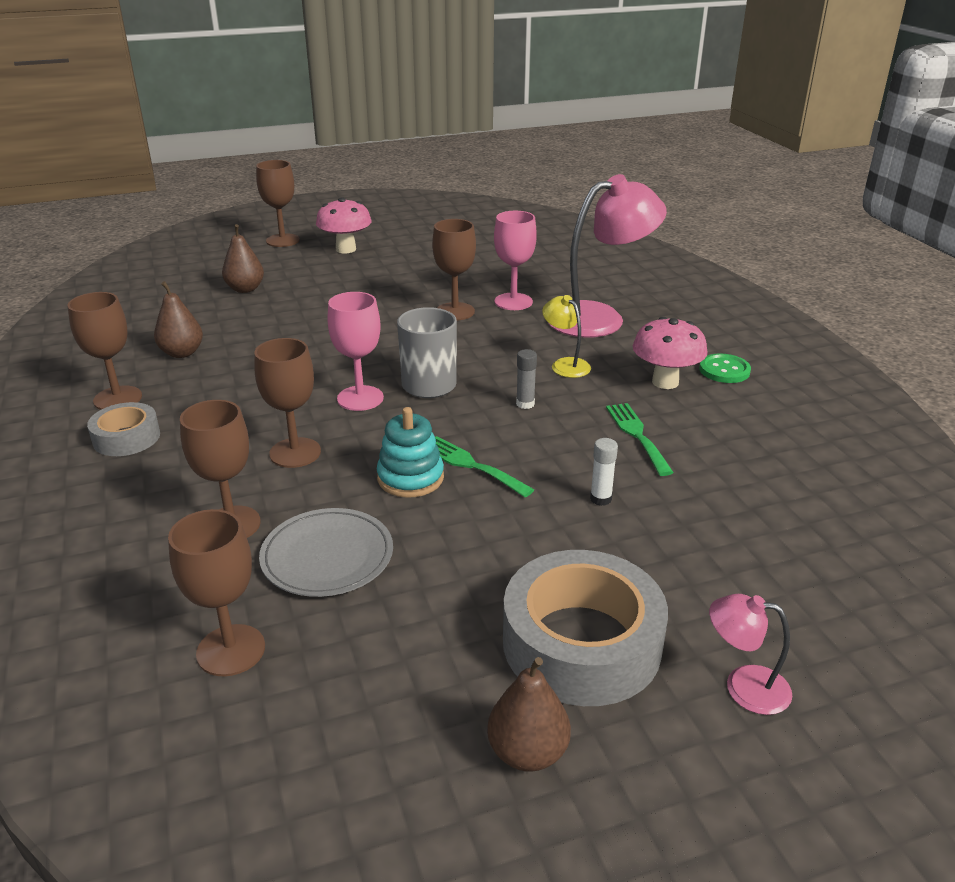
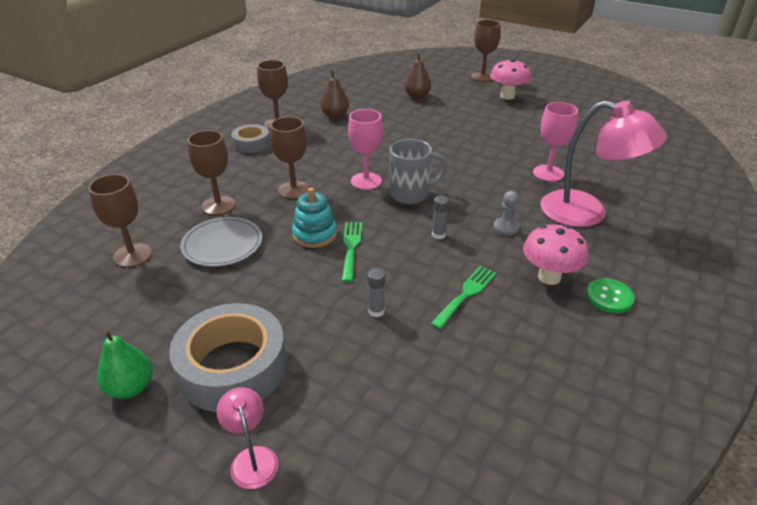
camera: 50 degrees right, 5 degrees up
brown goblet [432,219,476,320] -> none
brown pear [487,657,571,772] -> green pear [97,330,153,399]
yellow lamp [542,295,591,378] -> grey pawn [493,191,520,236]
white glue stick [590,438,618,506] -> grey glue stick [368,268,385,317]

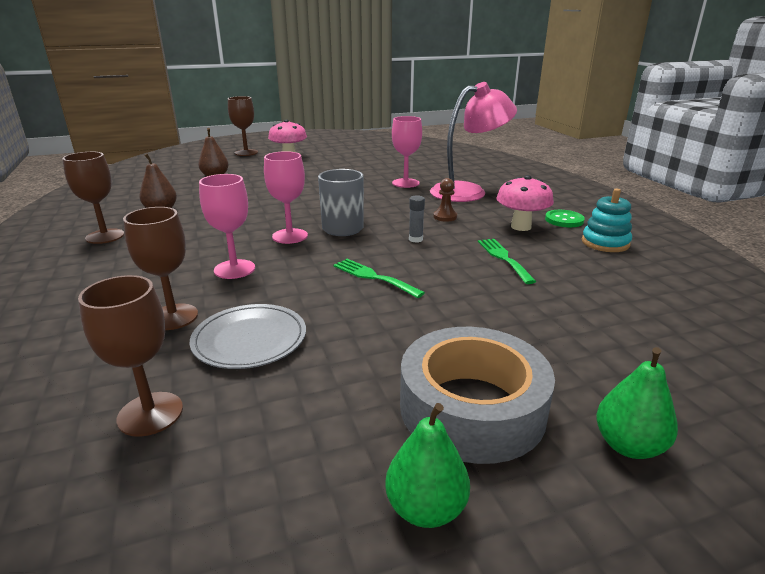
camera: 50 degrees left, 10 degrees down
pink lamp [217,387,279,489] -> green pear [596,347,678,459]
grey tape [231,124,270,153] -> none
brown goblet [270,117,310,199] -> pink goblet [199,174,255,279]
turquoise stacking toy [292,188,337,248] -> turquoise stacking toy moved to [582,189,632,252]
grey glue stick [368,268,385,317] -> none
grey pawn [493,191,520,236] -> brown pawn [433,178,457,222]

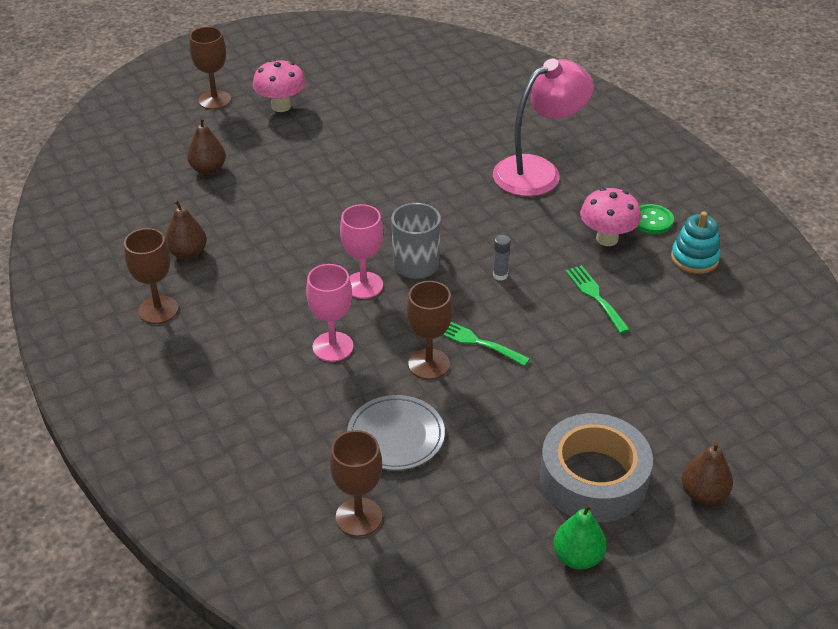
camera: 10 degrees left, 15 degrees up
brown goblet [123,207,198,330] -> brown goblet moved to [406,281,453,380]
pink goblet [392,116,422,188] -> none
brown pawn [433,178,457,222] -> none
green pear [596,347,678,459] -> brown pear [682,441,733,505]

